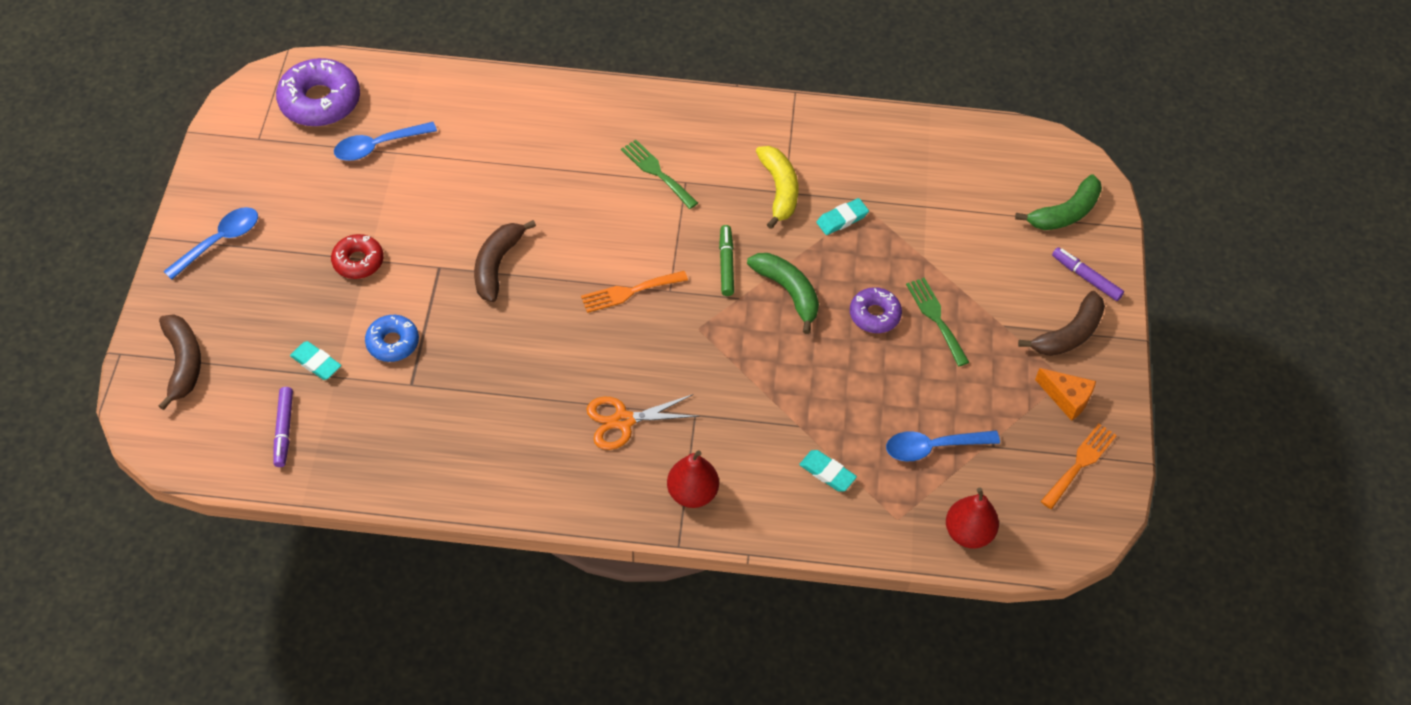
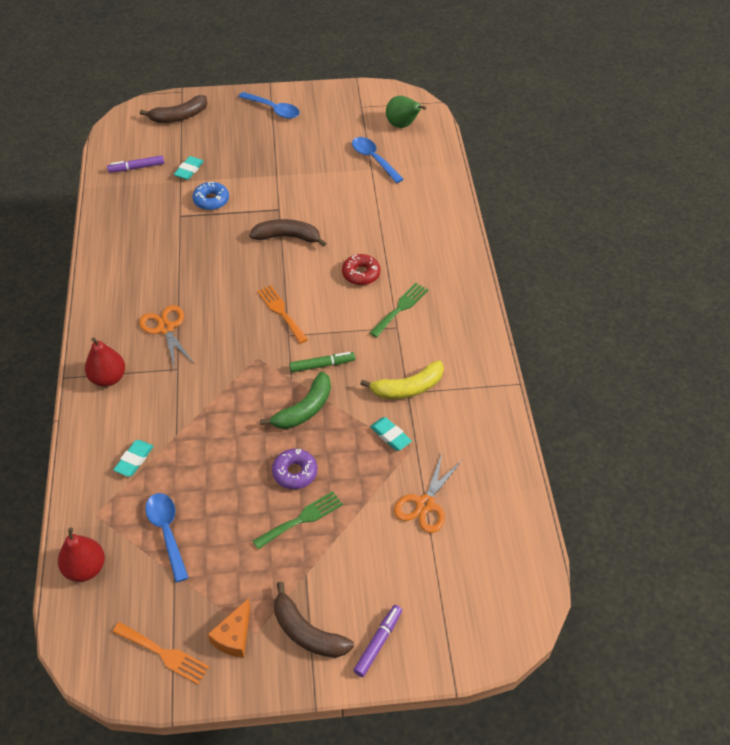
camera: 80 degrees right, 5 degrees down
purple donut [276,58,360,127] -> green pear [386,96,426,128]
red donut [331,234,384,279] -> red donut moved to [342,254,381,285]
green banana [1015,174,1102,230] -> none
none -> orange scissors [394,454,462,533]

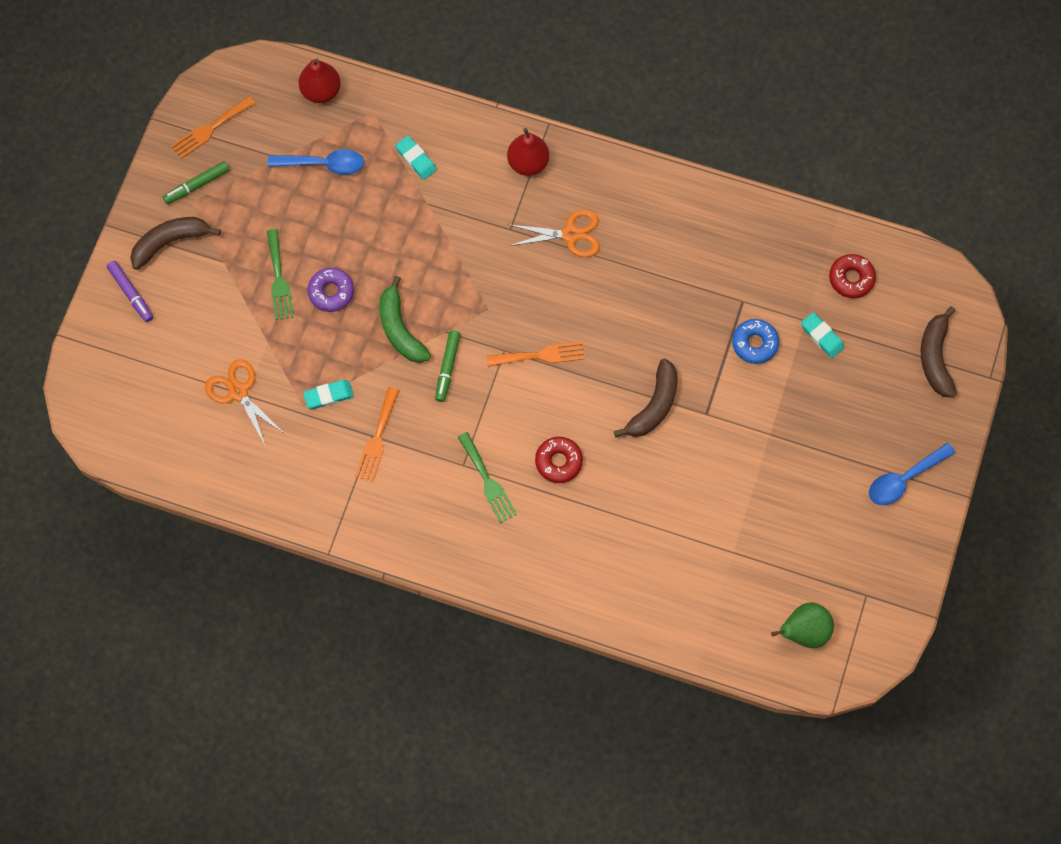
camera: 115 degrees right, 20 degrees up
purple marker [107,155,164,173] -> red donut [829,254,876,298]
orange cheese [208,598,250,658] -> green marker [163,161,230,204]
blue spoon [352,137,403,183] -> none
yellow banana [360,360,444,399] -> orange fork [355,387,399,482]

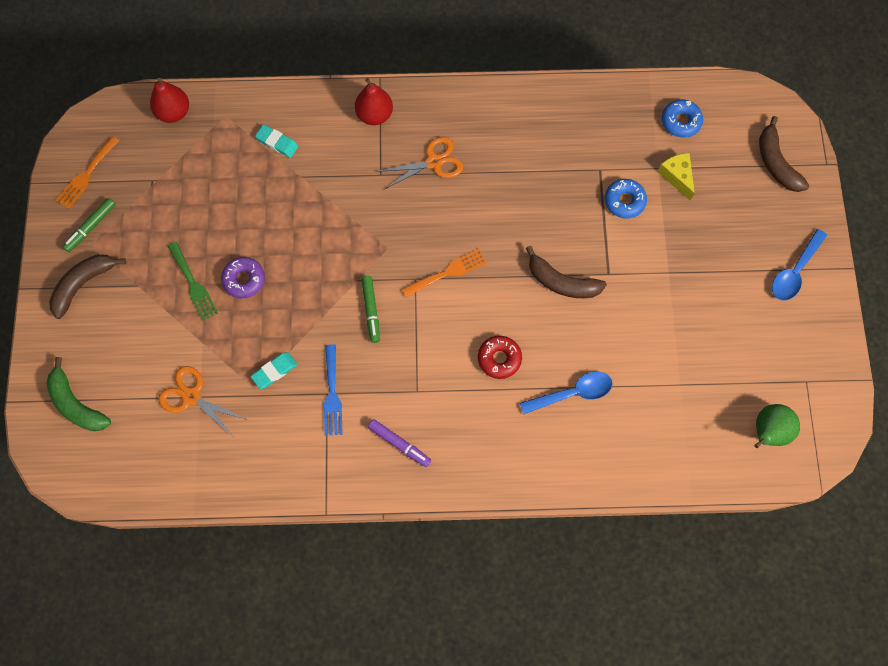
camera: 20 degrees left, 0 degrees up
purple marker [107,261,153,322] -> purple marker moved to [368,419,431,467]
blue spoon [268,149,364,175] -> blue spoon moved to [520,372,612,415]
orange fork [355,387,399,482] -> blue fork [324,344,343,436]
green banana [379,276,431,363] -> green banana moved to [46,357,111,431]
green fork [458,432,517,523] -> none
brown banana [614,359,678,437] -> brown banana turned 105 degrees clockwise [526,246,607,298]
turquoise eraser [801,312,844,358] -> yellow cheese [658,153,695,201]
red donut [829,254,876,298] -> blue donut [662,100,703,138]

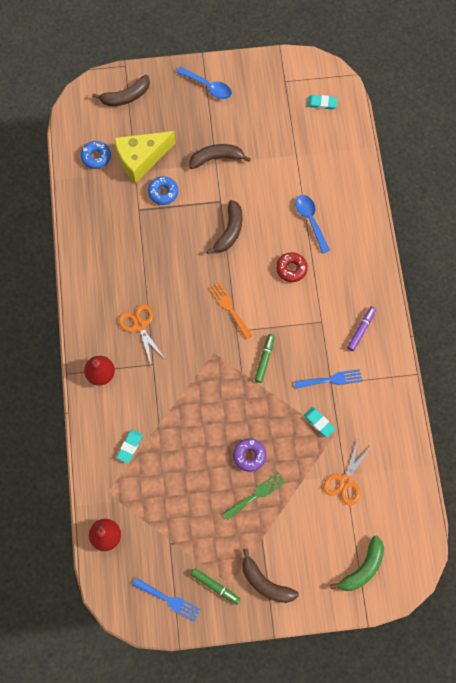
camera: 95 degrees left, 0 degrees up
orange fork [55,136,119,209] -> blue fork [132,578,201,622]
green marker [361,276,380,343] -> green marker turned 60 degrees counterclockwise [255,334,275,383]
yellow cheese [658,153,695,201] -> yellow cheese [114,131,175,183], size x1.86
green pear [754,404,800,448] -> turquoise eraser [307,95,338,110]
none -> brown banana [189,144,251,169]

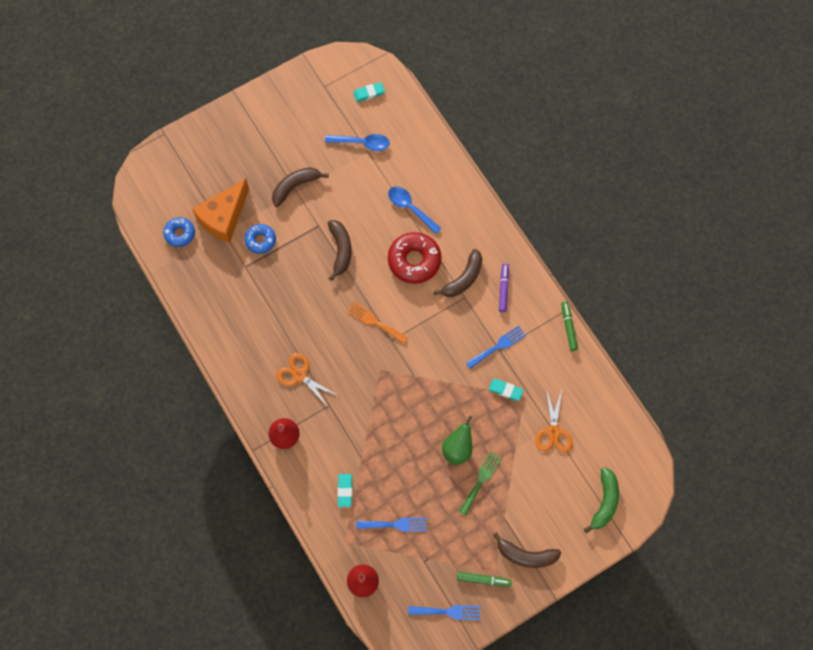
camera: 25 degrees left, 0 degrees up
brown banana [92,75,150,106] -> brown banana moved to [433,249,482,297]
yellow cheese [114,131,175,183] -> orange cheese [192,179,249,243]
blue spoon [176,67,232,99] -> blue spoon moved to [325,134,390,151]
purple donut [233,438,266,472] -> green pear [442,415,472,465]
green marker [255,334,275,383] -> green marker moved to [561,301,578,351]
red donut [276,252,308,282] -> red donut [388,232,441,284], size x1.70
none -> blue fork [356,518,427,532]

